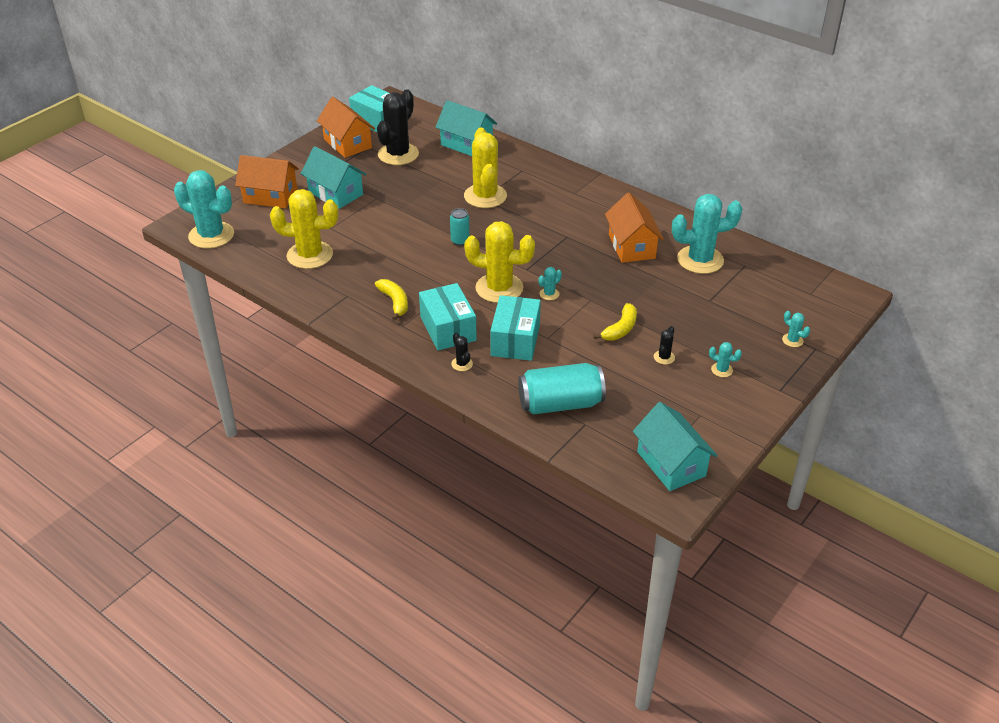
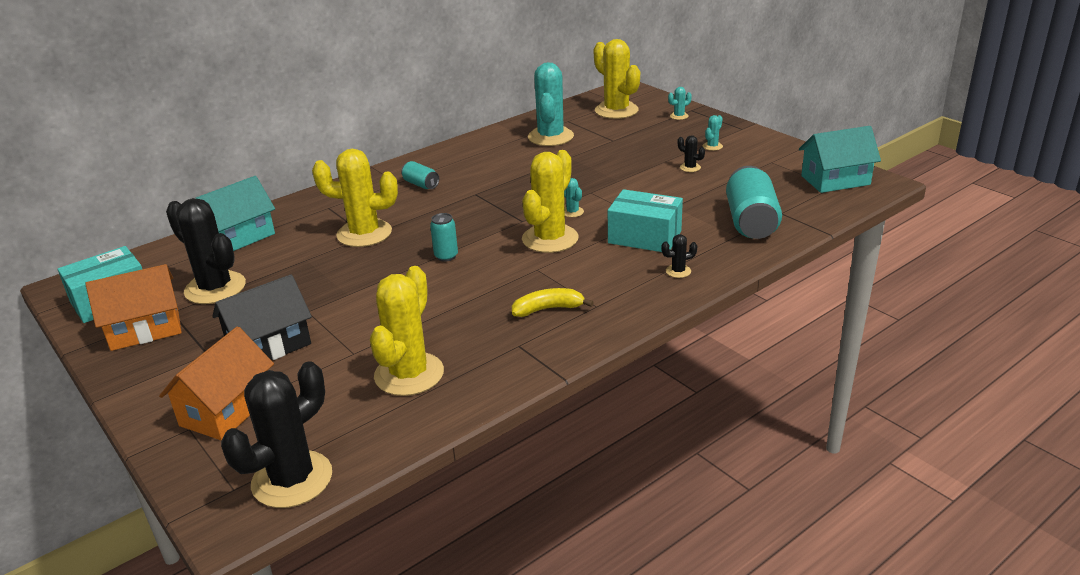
camera: 75 degrees left, 10 degrees down
turquoise cactus [174,170,234,249] -> black cactus [221,362,332,508]
turquoise house [301,146,367,209] -> black house [212,274,312,360]
turquoise box [419,283,477,350] -> none
yellow banana [593,303,637,341] -> none
orange house [605,193,664,263] -> none
none -> turquoise can [401,161,439,189]
none -> yellow cactus [594,39,640,119]

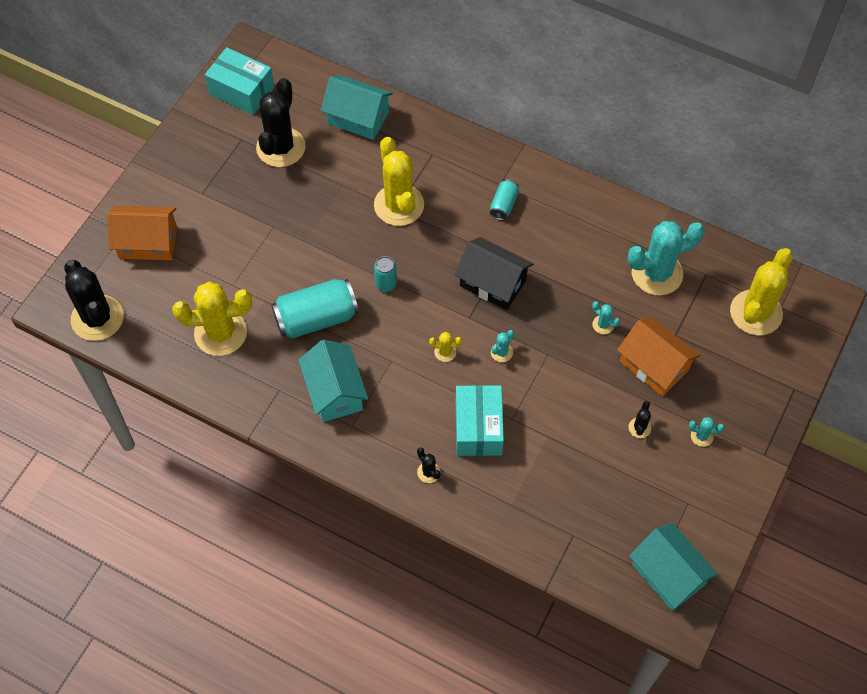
camera: 65 degrees right, 30 degrees up
orange house [85,264,182,351] -> orange house moved to [617,317,700,396]
black house [212,274,312,360] -> black house moved to [455,237,533,310]
black cactus [221,362,332,508] -> black cactus turned 45 degrees clockwise [64,260,124,341]
yellow banana [512,288,594,317] -> turquoise house [298,340,368,422]
yellow cactus [522,150,579,253] -> yellow cactus [429,332,462,362], size x0.42
turquoise cactus [668,87,692,120] -> turquoise cactus moved to [592,301,620,334]
turquoise can [726,166,782,239] -> turquoise can moved to [271,279,359,339]

